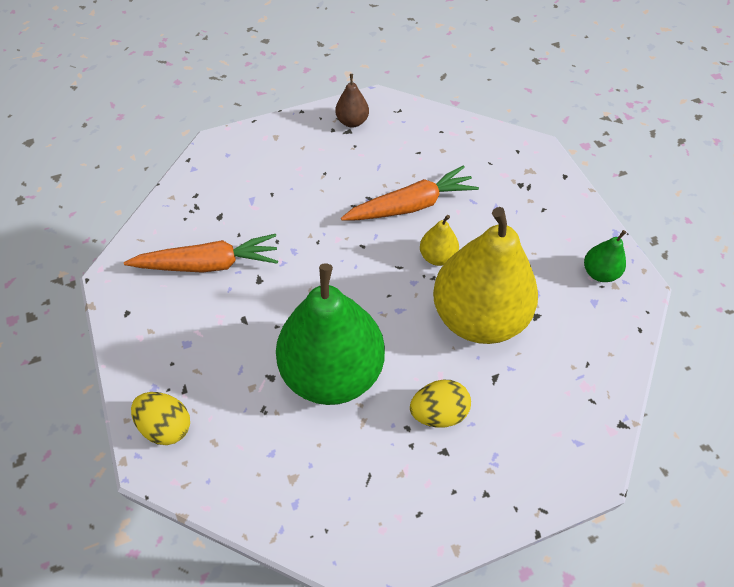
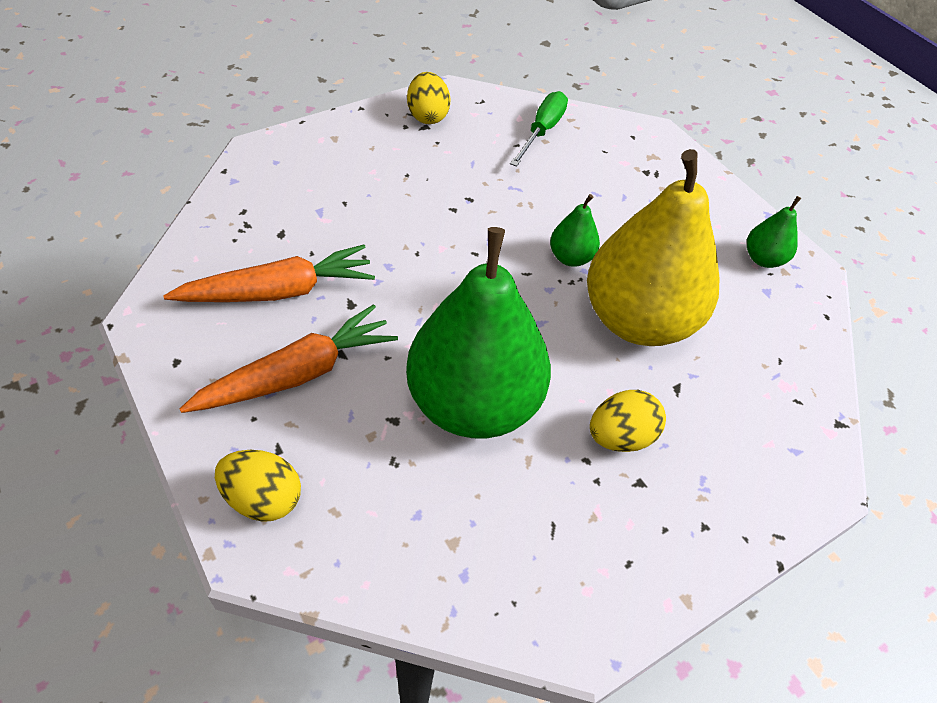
camera: 15 degrees left, 5 degrees down
brown pear [335,74,369,127] -> yellow egg [407,72,451,124]
orange carrot [341,165,479,221] -> orange carrot moved to [180,304,398,413]
yellow pear [420,215,459,266] -> green pear [550,194,600,267]
none -> green screwdriver [510,91,568,167]

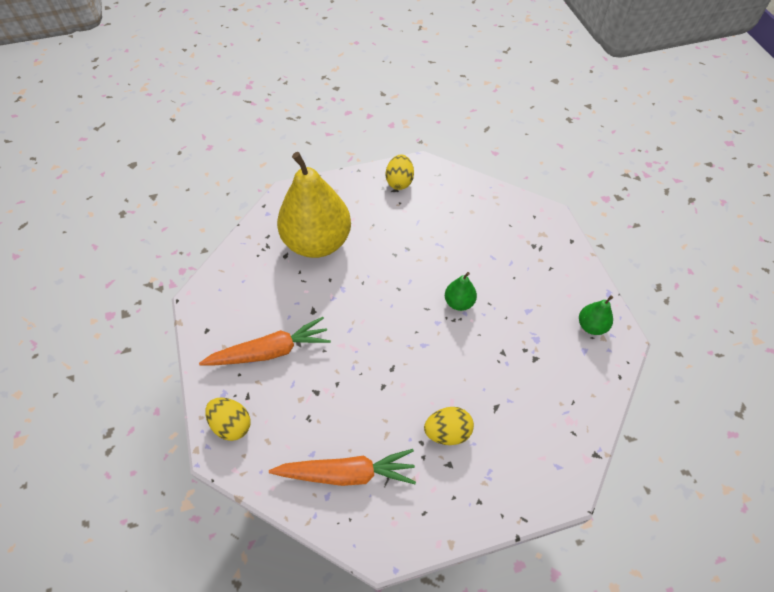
camera: 20 degrees right, 5 degrees up
orange carrot [163,245,375,302] -> orange carrot moved to [269,449,416,486]
green pear [406,227,551,438] -> none
green screwdriver [510,91,568,167] -> none
yellow pear [587,149,719,346] -> yellow pear moved to [277,152,351,258]

